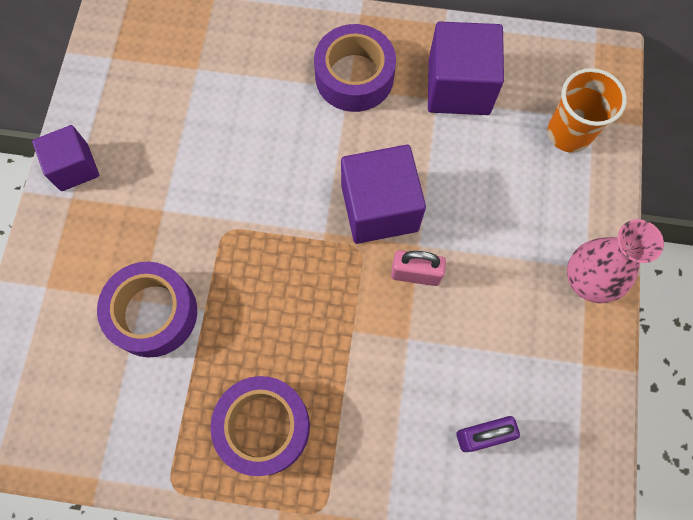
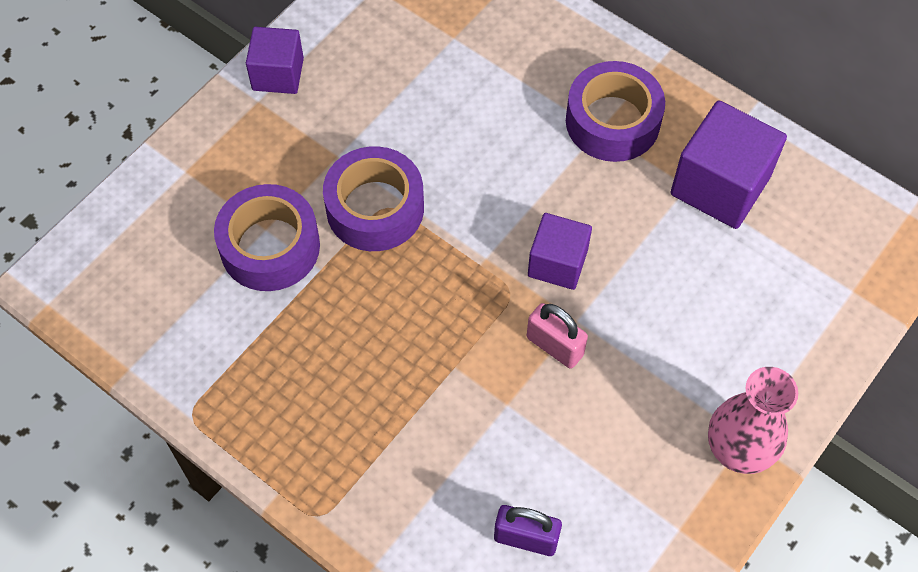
camera: 30 degrees right, 10 degrees down
purple tape [210,376,310,476] -> purple tape moved to [323,146,424,251]
purple cube [341,145,426,244] -> purple cube [528,213,592,290], size x0.63
orange cup [547,68,627,153] -> none

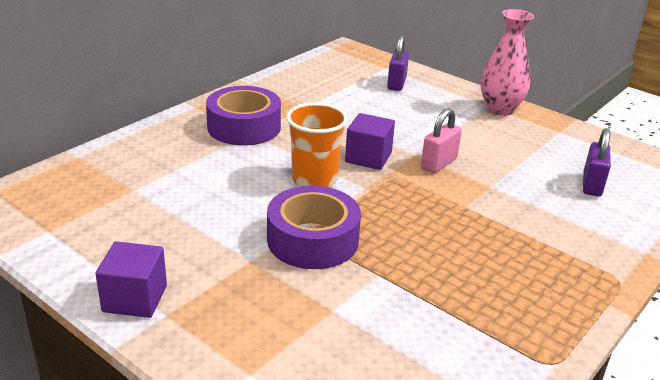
camera: 90 degrees left, 30 degrees down
purple tape [214,184,320,291] -> none
purple cube [670,100,787,229] -> none
none -> orange cup [286,103,348,187]
none -> purple padlock [387,35,409,91]

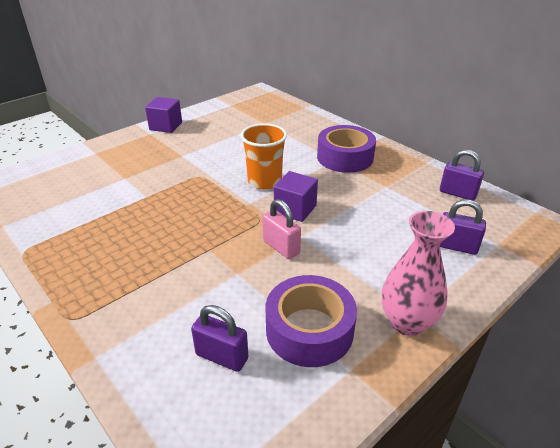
camera: 100 degrees right, 5 degrees up
purple tape [267,186,361,269] -> purple tape moved to [265,275,357,367]
none -> purple padlock [440,150,484,201]

